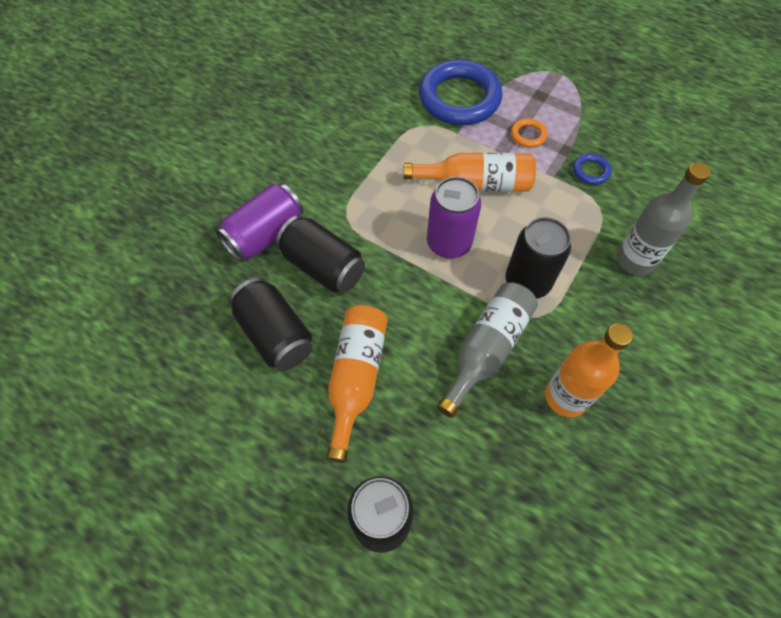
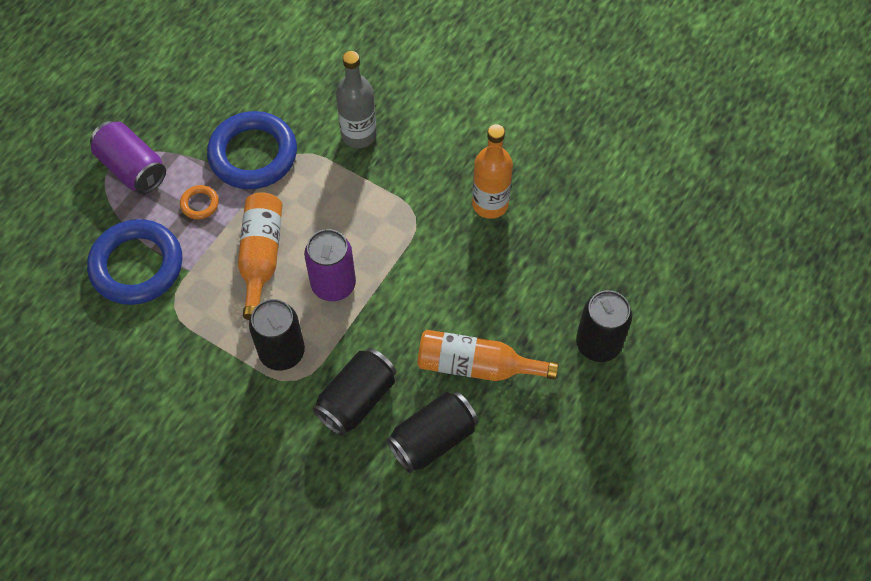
camera: 90 degrees left, 0 degrees up
purple can [215,183,304,262] -> purple can moved to [90,121,166,194]
grey bottle [437,282,538,418] -> none
black can [506,217,571,299] -> black can moved to [249,299,305,371]
blue ring [573,153,612,185] -> blue ring [207,111,297,189], size x2.36

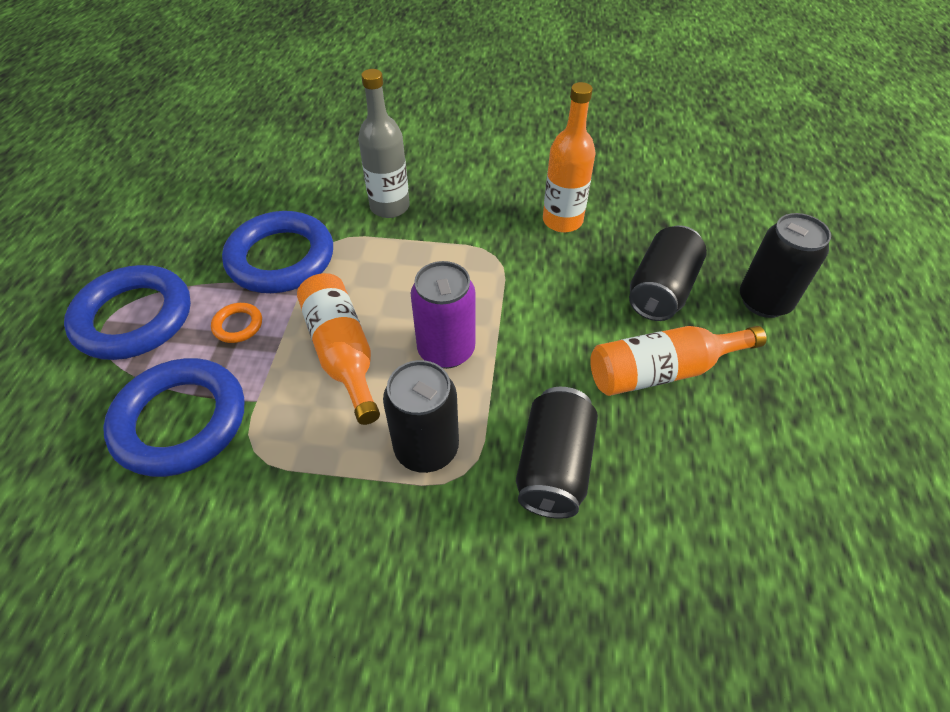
camera: 25 degrees left, 10 degrees down
purple can [90,121,166,194] -> blue ring [64,265,191,360]
black can [386,391,478,473] -> black can moved to [629,225,707,321]

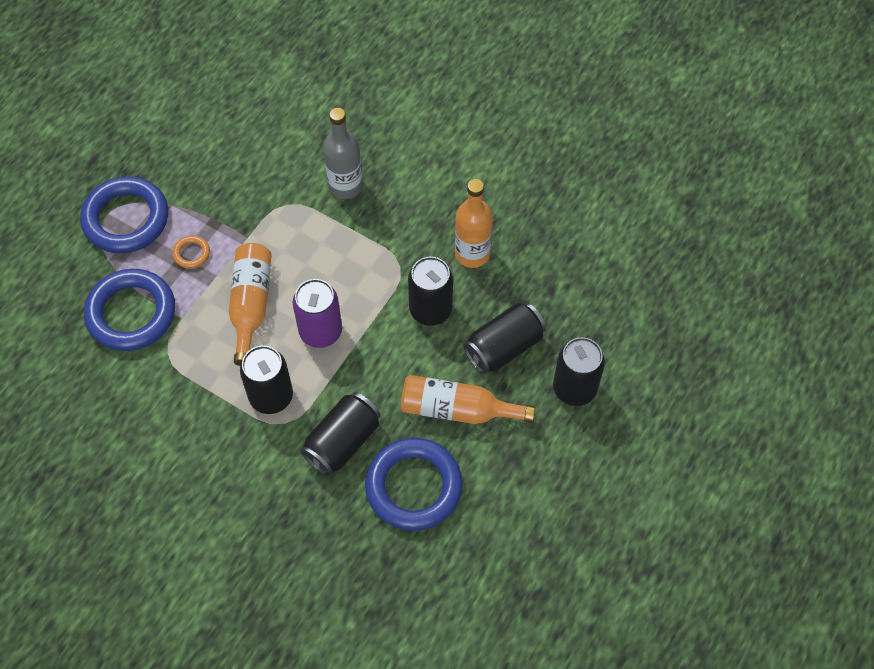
camera: 25 degrees right, 10 degrees up
blue ring [222,211,333,293] -> blue ring moved to [365,438,463,531]
none -> black can [408,257,453,326]

